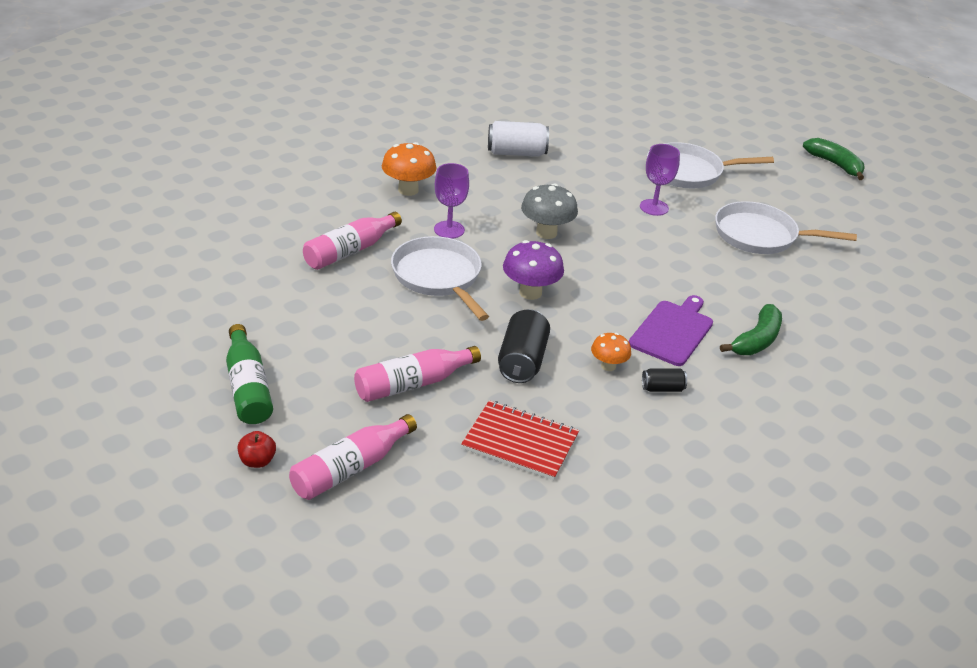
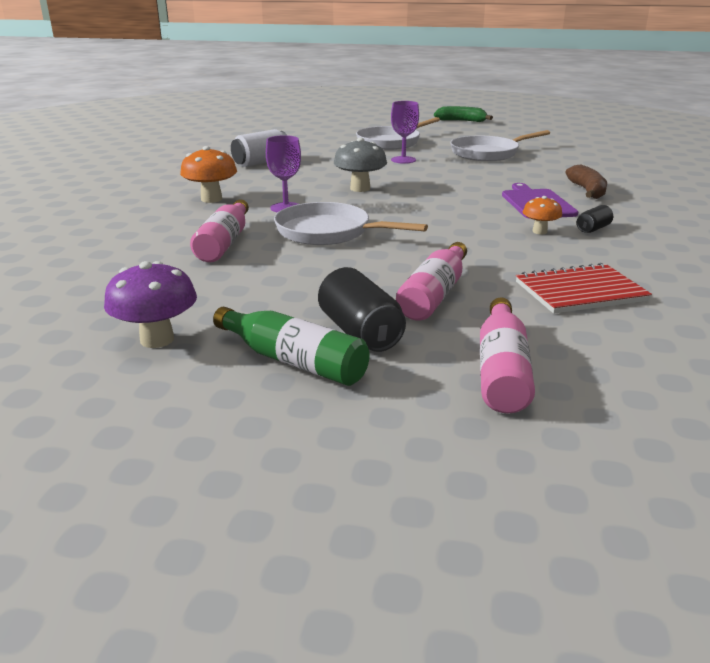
camera: 35 degrees left, 10 degrees down
red apple [237,431,276,468] -> none
black can [498,309,550,383] -> black can moved to [318,267,406,352]
purple mushroom [503,240,564,300] -> purple mushroom moved to [104,261,197,348]
green banana [720,304,782,355] -> brown banana [565,164,607,199]

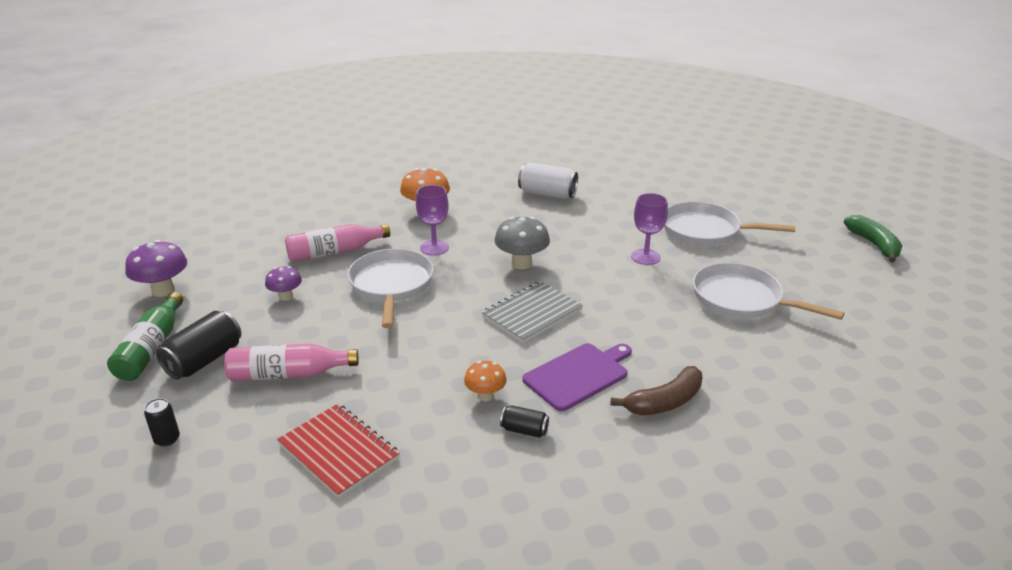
camera: 60 degrees right, 5 degrees up
pink bottle [480,298,535,413] -> black can [144,398,180,447]
none -> purple mushroom [265,266,302,301]
none -> grey notebook [482,281,583,343]

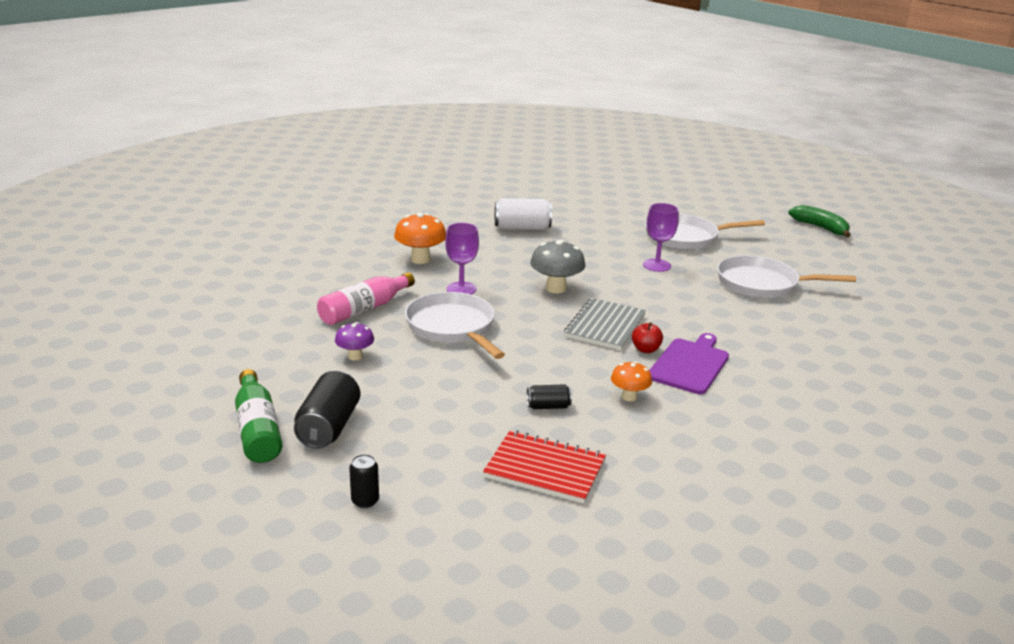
camera: 25 degrees left, 5 degrees down
purple mushroom [125,240,187,297] -> none
pink bottle [224,344,359,381] -> none
black can [500,405,549,438] -> black can moved to [527,384,572,409]
brown banana [610,366,703,416] -> none
none -> red apple [632,322,663,353]

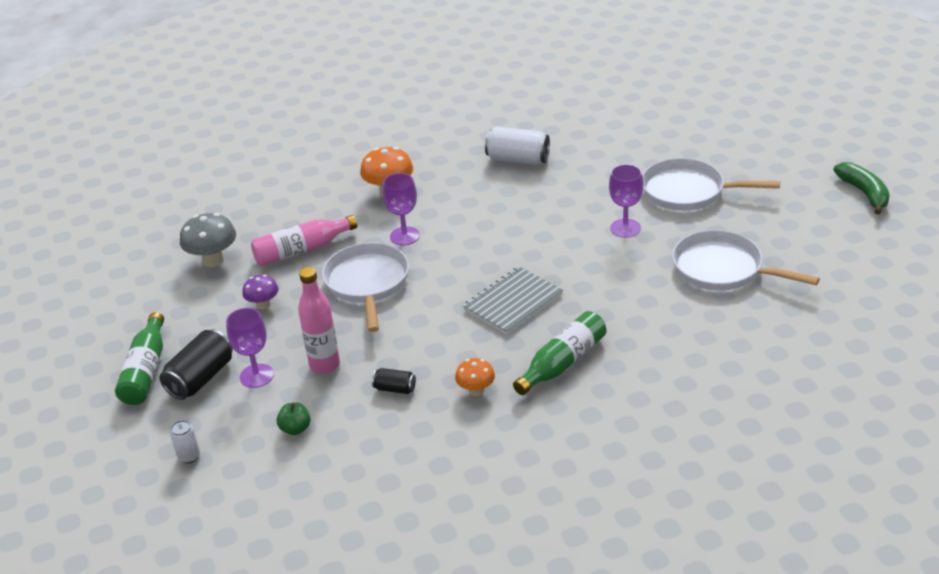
camera: 25 degrees right, 10 degrees up
black can [349,454,379,508] -> white can [170,420,200,463]
red notebook [483,430,606,503] -> none
grey mushroom [530,240,585,293] -> grey mushroom moved to [180,213,236,267]
red apple [632,322,663,353] -> none
purple cutting board [649,333,729,394] -> green bottle [513,311,606,395]
none -> purple goblet [226,308,274,388]
none -> green apple [277,402,311,435]
none -> pink bottle [298,267,340,374]

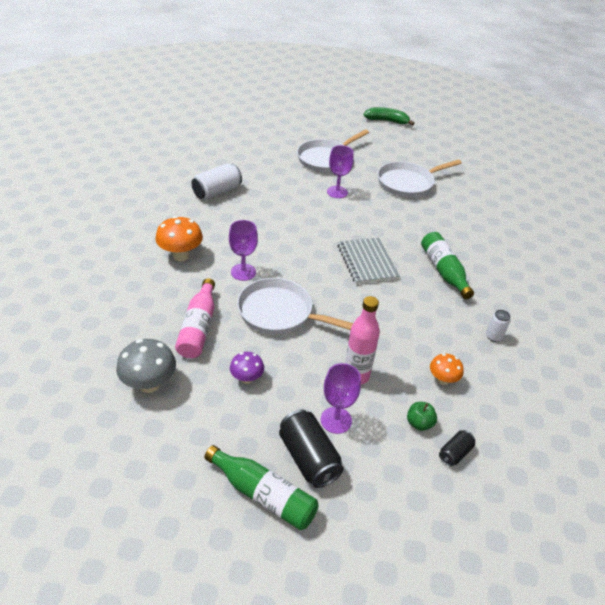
camera: 65 degrees left, 5 degrees up
white can [170,420,200,463] -> white can moved to [486,310,511,342]
black can [372,368,416,394] -> black can moved to [439,430,475,467]
orange mushroom [455,358,495,396] -> orange mushroom moved to [430,354,464,385]

